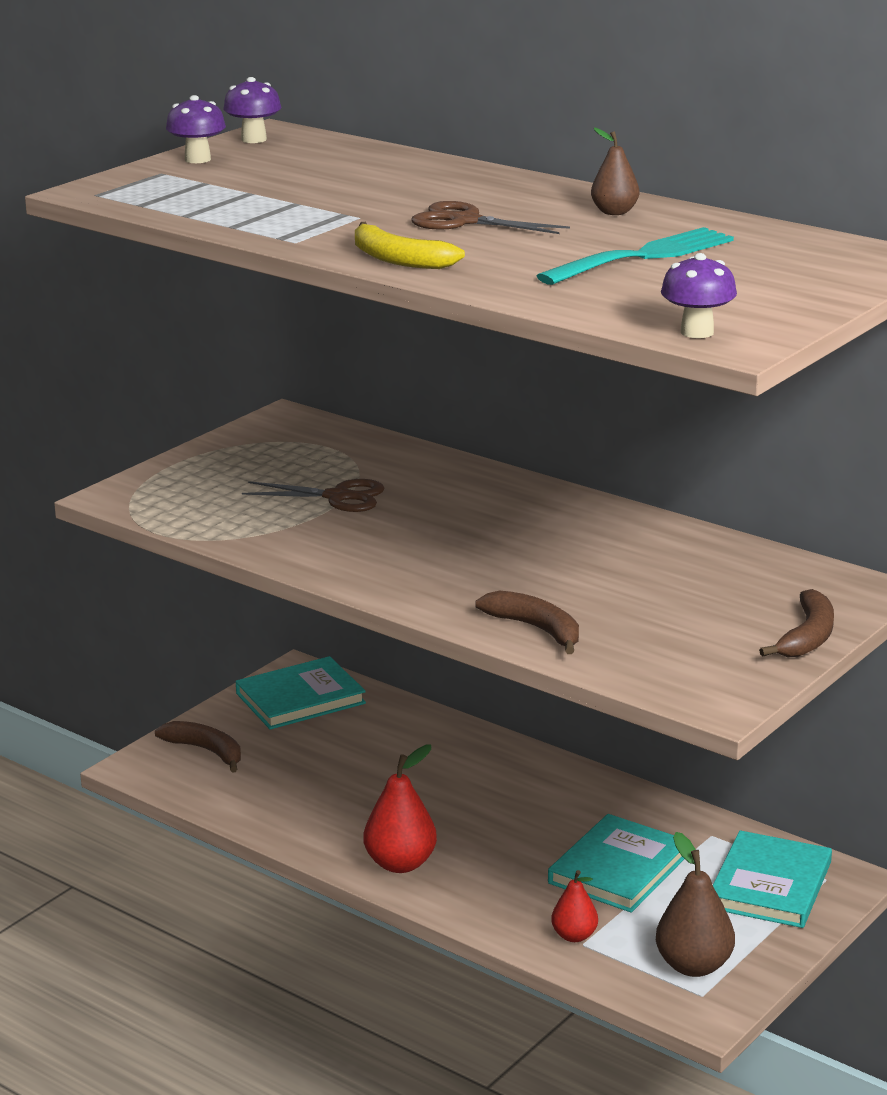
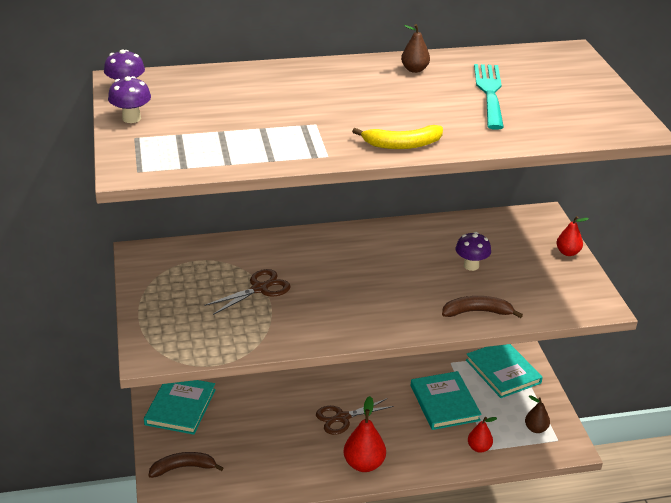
camera: 50 degrees left, 10 degrees up
brown scissors [412,201,570,234] -> brown scissors moved to [316,398,394,435]
brown pear [656,832,735,977] -> brown pear [525,395,550,433], size x0.61
purple mushroom [661,253,737,338] -> purple mushroom moved to [455,232,491,271]
brown banana [759,589,834,657] -> red pear [556,216,589,256]

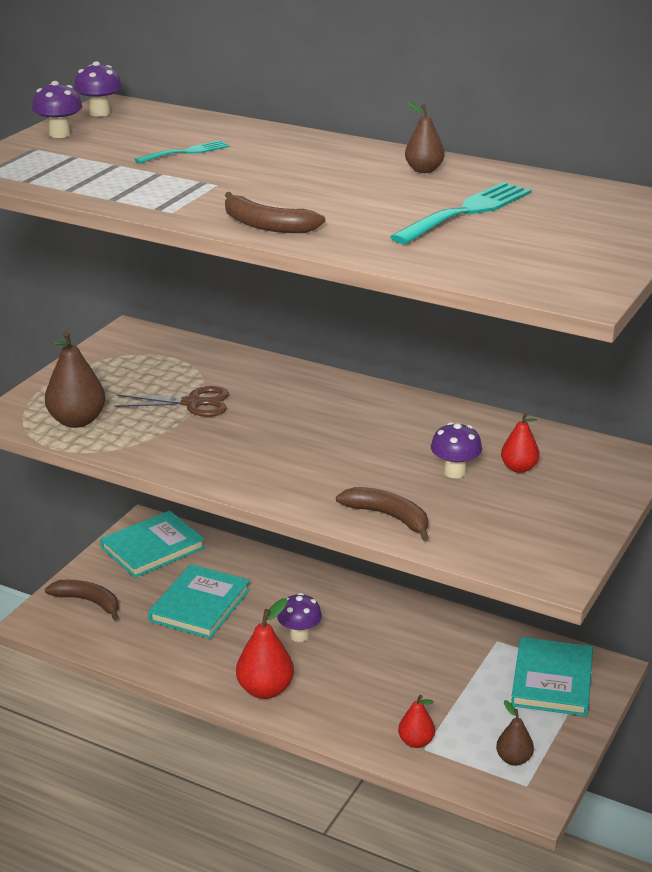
camera: 40 degrees right, 5 degrees down
brown scissors [316,398,394,435] -> purple mushroom [277,593,322,642]
yellow banana [352,125,443,149] -> brown banana [225,192,325,233]
turquoise book [411,371,482,430] -> turquoise book moved to [148,564,250,639]
red pear [556,216,589,256] -> red pear moved to [501,413,540,473]
none -> brown pear [45,331,105,428]
none -> turquoise fork [135,140,230,164]

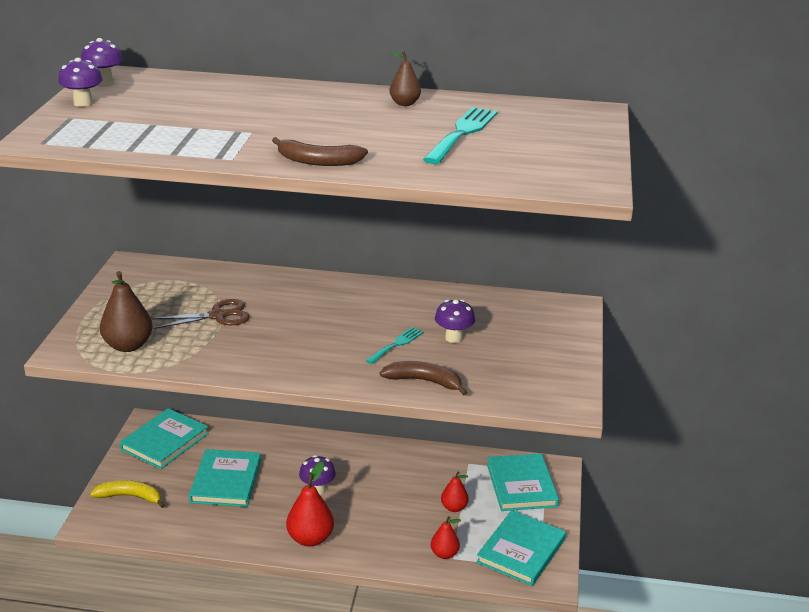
camera: 20 degrees left, 0 degrees up
brown banana [45,580,119,621] -> yellow banana [90,480,165,508]
turquoise fork [135,140,230,164] -> turquoise fork moved to [366,327,424,364]
brown pear [496,700,534,766] -> turquoise book [476,510,566,586]
red pear [501,413,540,473] -> red pear moved to [441,471,469,512]

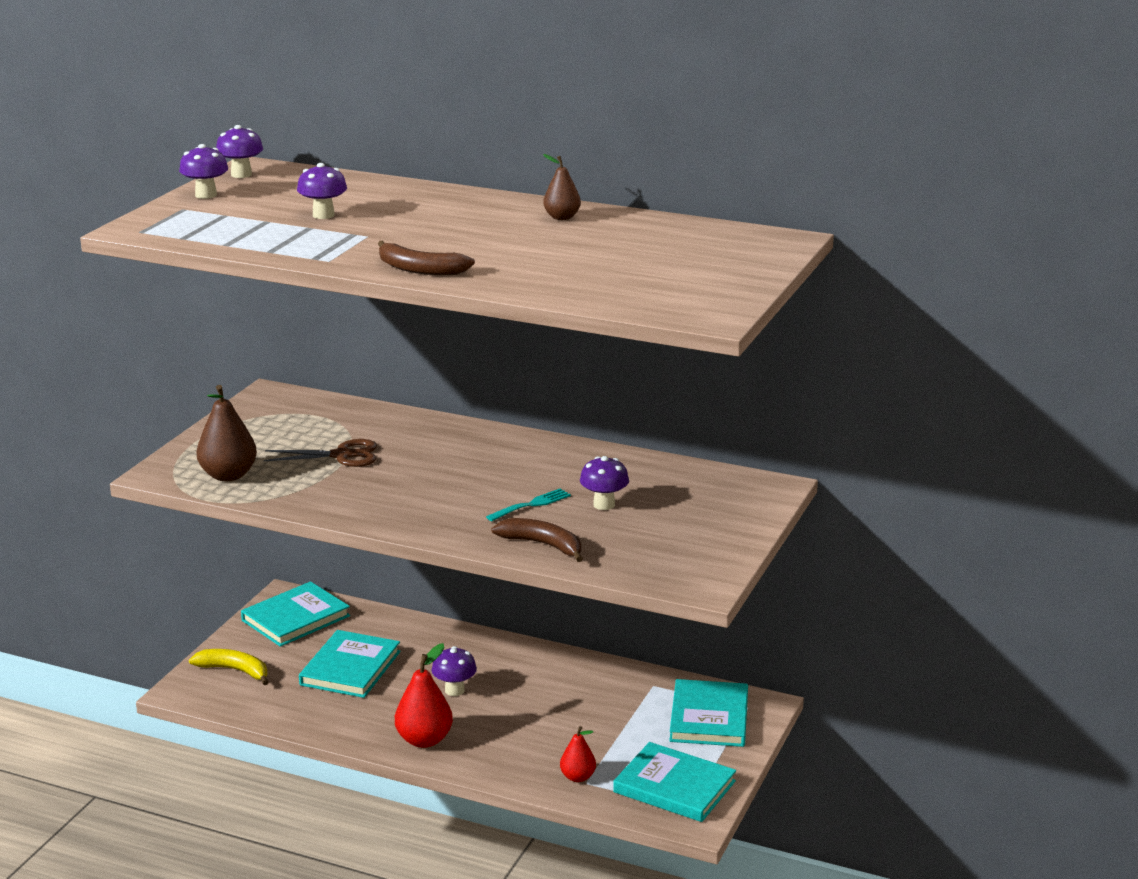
camera: 15 degrees right, 5 degrees down
turquoise fork [423,107,498,164] -> none
red pear [441,471,469,512] -> none
turquoise book [476,510,566,586] -> turquoise book turned 75 degrees clockwise [613,742,736,822]
none -> purple mushroom [297,163,347,219]

